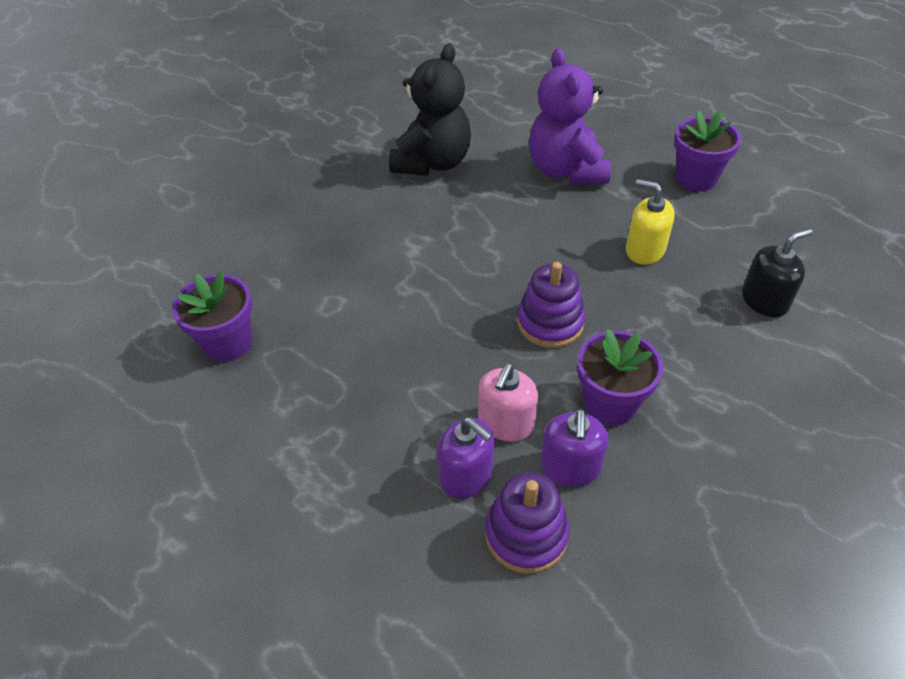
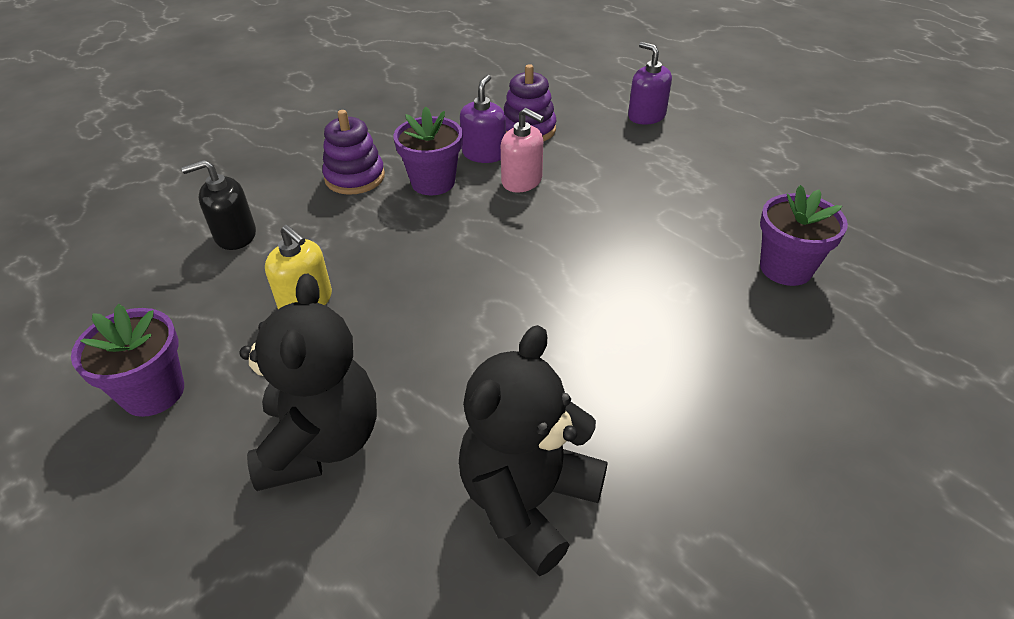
camera: 170 degrees left, 5 degrees down
purple soap dispenser [437,417,494,498] -> purple soap dispenser moved to [628,42,672,125]
pink soap dispenser [478,363,538,441] -> pink soap dispenser turned 90 degrees clockwise [501,108,544,193]
purple stacking toy [517,262,585,348] -> purple stacking toy moved to [322,110,385,195]
purple teddy bear [529,48,611,184] -> black teddy bear [239,274,377,491]

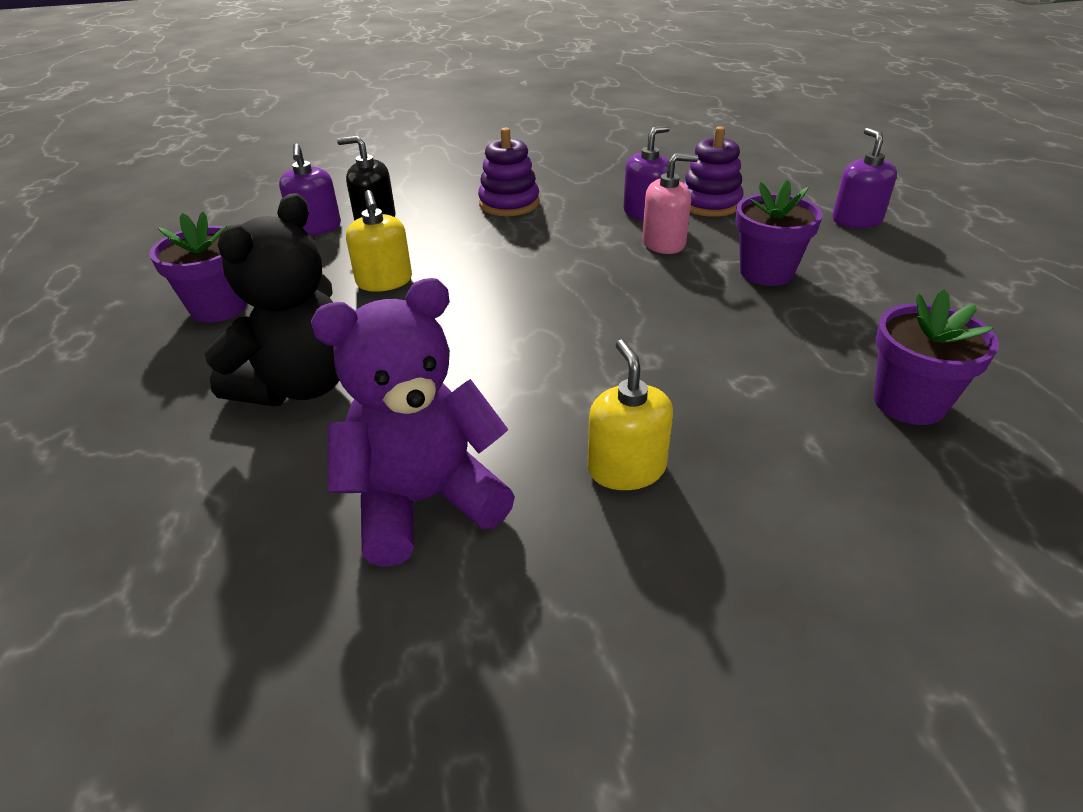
camera: 30 degrees right, 5 degrees down
purple flower pot [394,107,463,195] -> purple flower pot moved to [736,179,823,286]
black teddy bear [459,325,608,576] -> purple teddy bear [311,278,515,567]
pink soap dispenser [501,108,544,193] -> pink soap dispenser turned 75 degrees counterclockwise [642,153,698,254]
none -> purple soap dispenser [279,143,341,235]
none -> yellow soap dispenser [588,340,673,490]

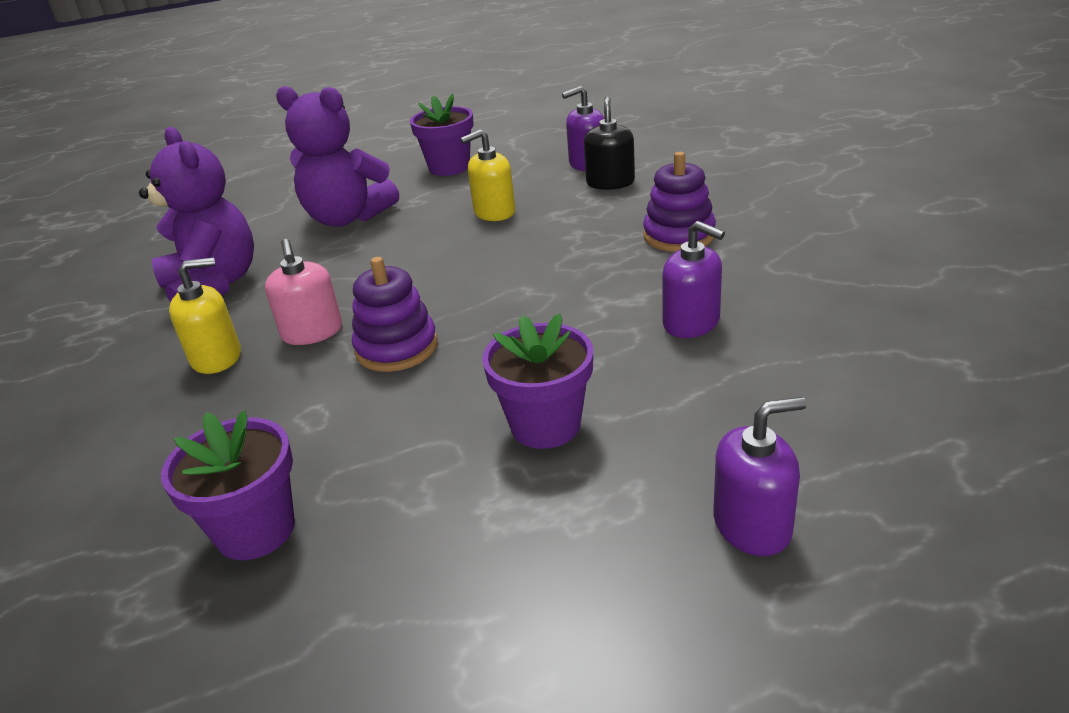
camera: 85 degrees right, 5 degrees down
black teddy bear [205,193,340,407] -> purple teddy bear [276,86,399,227]
pink soap dispenser [642,153,698,254] -> pink soap dispenser moved to [265,239,342,345]
purple stacking toy [684,126,744,217] -> purple stacking toy moved to [352,257,438,372]

